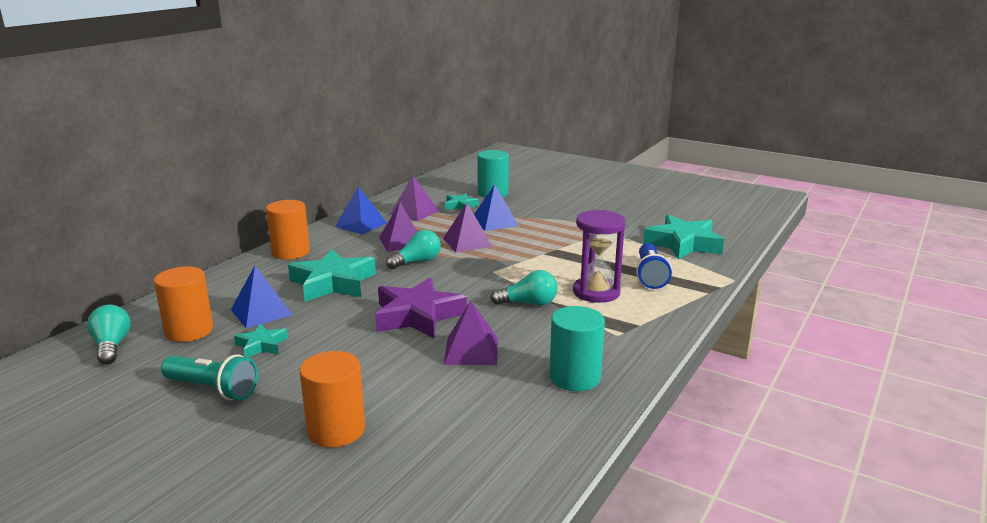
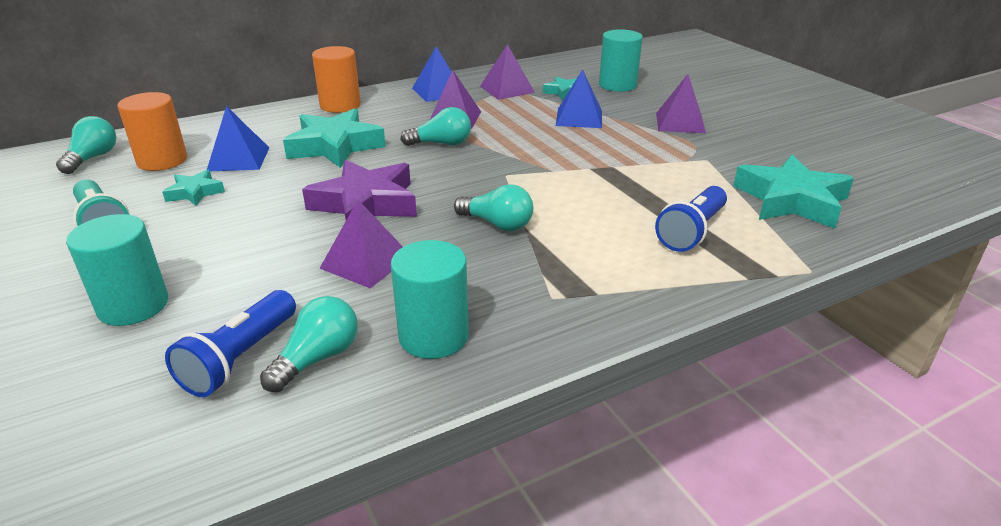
camera: 30 degrees right, 10 degrees up
orange cylinder [300,351,365,447] -> turquoise cylinder [66,214,168,326]
purple pyramid [443,203,493,253] -> purple pyramid moved to [656,74,706,133]
purple hourglass [573,210,626,303] -> none
none -> blue flashlight [165,290,296,397]
none -> turquoise light bulb [260,296,358,392]

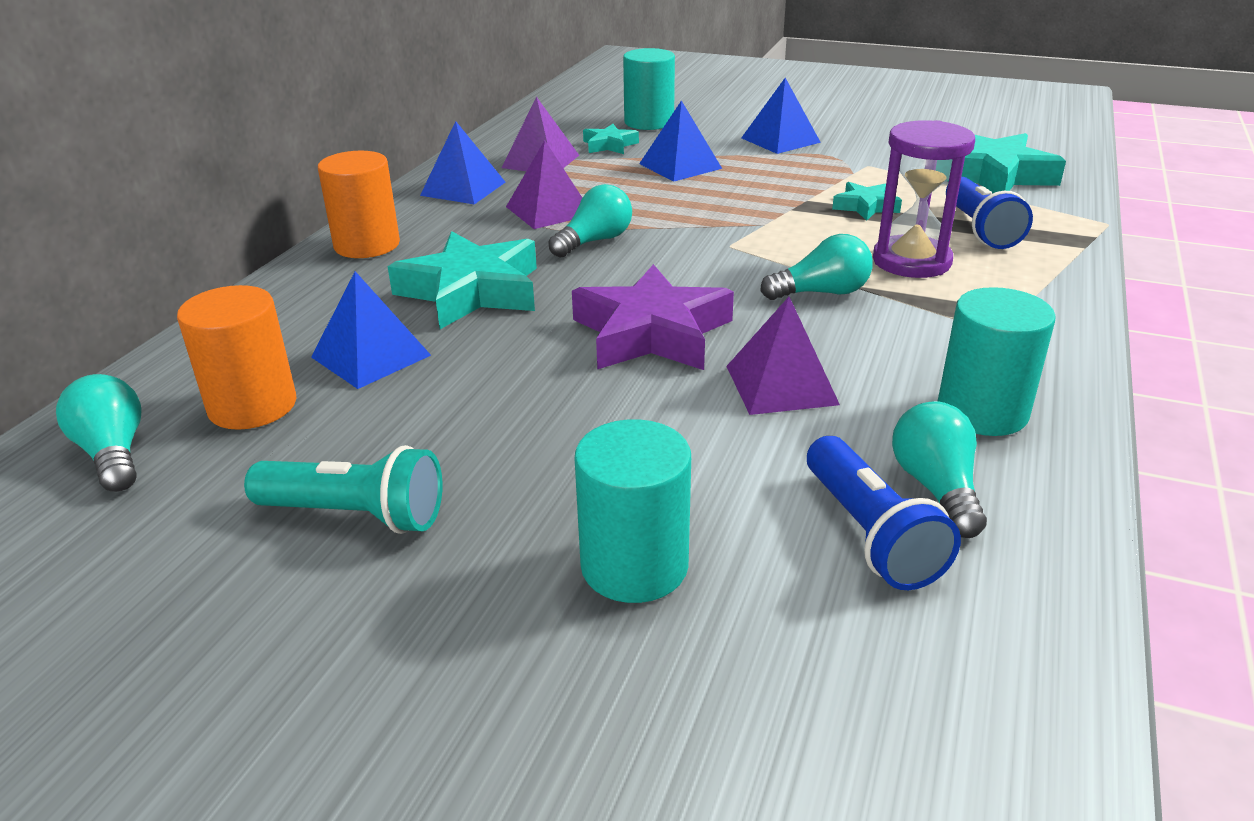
camera: 40 degrees left, 0 degrees up
turquoise star [162,169,225,206] -> turquoise star moved to [832,182,902,221]
purple pyramid [656,74,706,133] -> blue pyramid [741,78,821,154]
none -> purple hourglass [873,120,975,278]

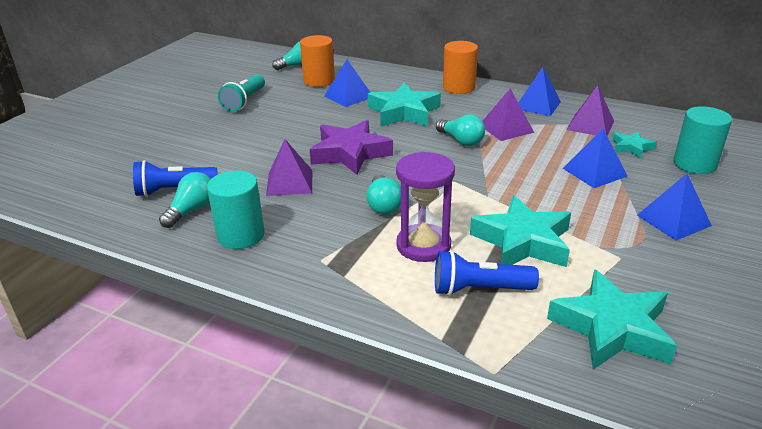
camera: 95 degrees right, 0 degrees up
turquoise cylinder [574,419,691,603] -> none
turquoise star [832,182,902,221] -> turquoise star [470,195,571,267], size x1.96
turquoise light bulb [892,401,987,538] -> turquoise light bulb turned 60 degrees counterclockwise [159,172,211,228]

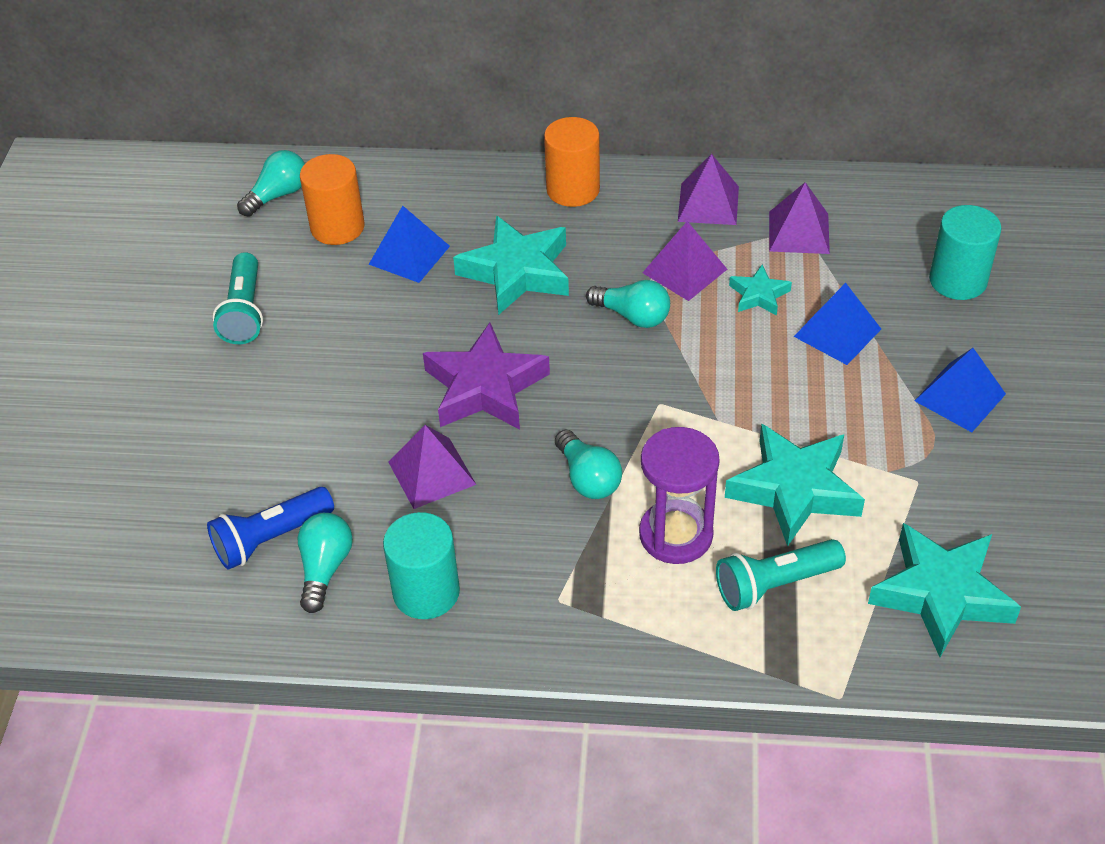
camera: 20 degrees left, 15 degrees up
blue flashlight [435,250,539,296] -> turquoise flashlight [716,539,846,611]
blue pyramid [518,67,561,116] -> purple pyramid [678,154,739,225]
turquoise star [612,131,657,158] -> turquoise star moved to [729,264,792,316]

